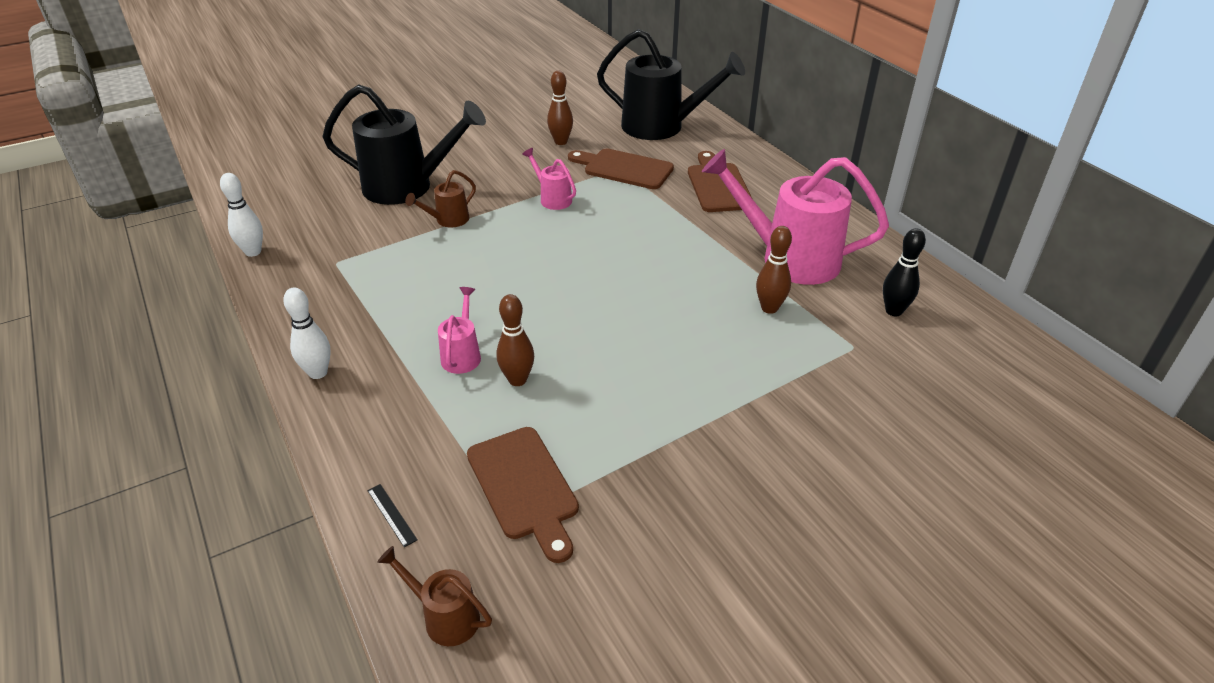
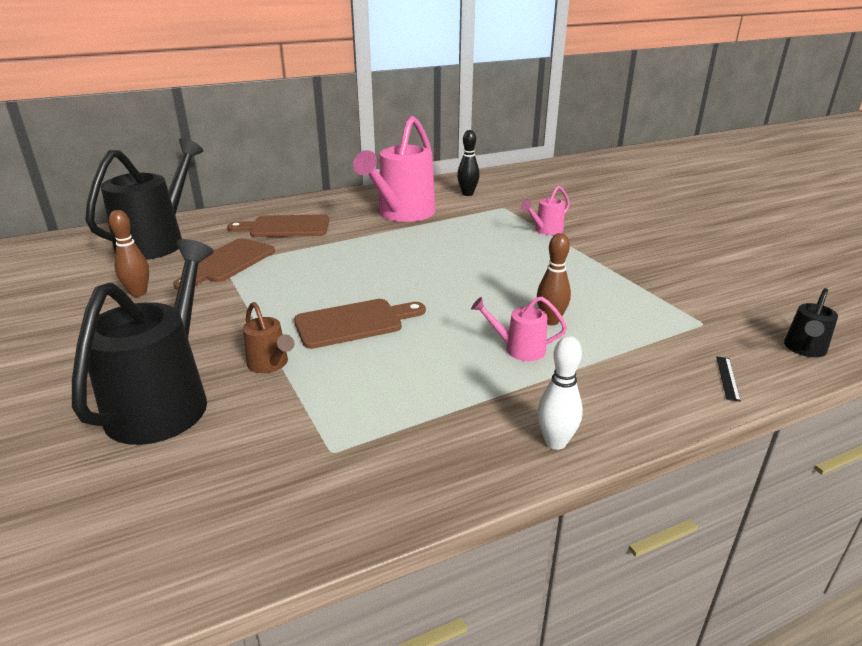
camera: 85 degrees left, 10 degrees down
white bowling pin [220,173,263,257] -> none
black ruler [367,484,418,547] -> black ruler turned 45 degrees counterclockwise [716,357,741,402]
brown watering can [377,546,492,646] -> black watering can [784,288,838,357]
brown cutting board [467,427,579,563] -> brown cutting board moved to [294,299,426,349]
pink watering can [522,148,576,210] -> pink watering can moved to [521,186,570,235]
brown bowling pin [756,226,792,314] -> none

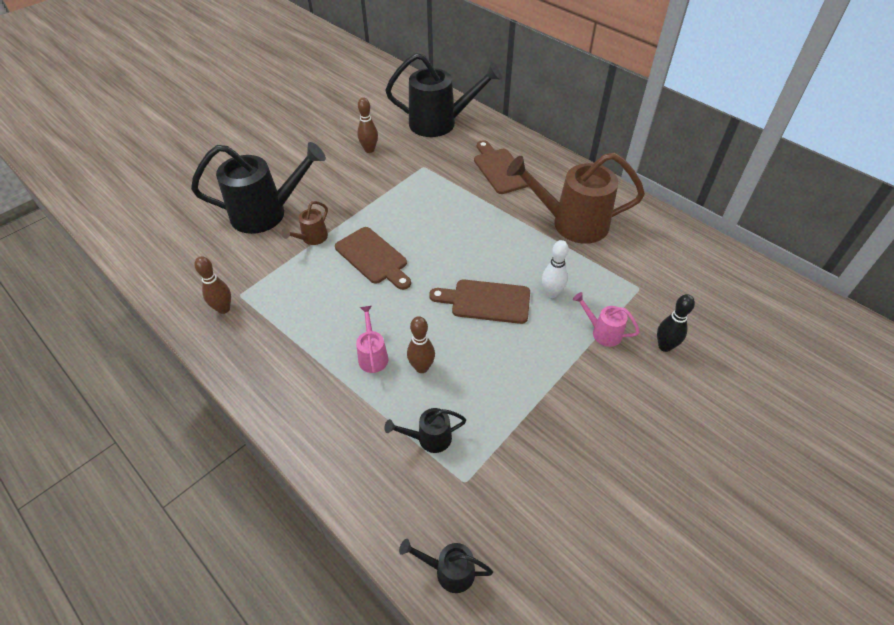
camera: 70 degrees right, 20 degrees up
brown cutting board [173,238,275,290] -> brown cutting board moved to [429,280,530,324]
pink watering can [353,116,435,222] -> brown watering can [507,153,645,244]
black bowling pin [457,130,480,196] -> black bowling pin moved to [657,294,695,352]
white bowling pin [537,336,583,450] -> white bowling pin moved to [542,240,569,298]
black ruler [716,357,741,402] -> none
none -> brown bowling pin [194,256,231,314]
none -> black watering can [384,408,466,453]

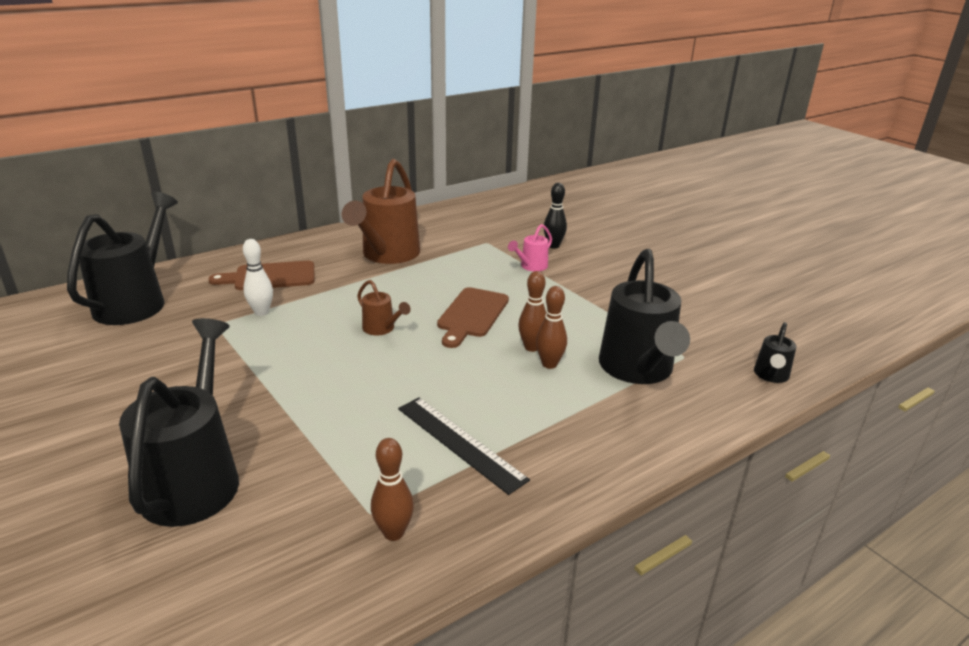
camera: 80 degrees left, 20 degrees down
brown watering can [281,201,328,245] -> brown watering can moved to [357,280,411,335]
brown cutting board [335,227,411,290] -> none
pink watering can [356,306,388,373] -> none
brown bowling pin [357,97,378,153] -> brown bowling pin moved to [518,271,547,352]
black watering can [384,408,466,453] -> black watering can [599,249,690,384], size x2.18
white bowling pin [542,240,569,298] -> white bowling pin moved to [243,239,273,316]
none -> black ruler [398,397,530,495]

